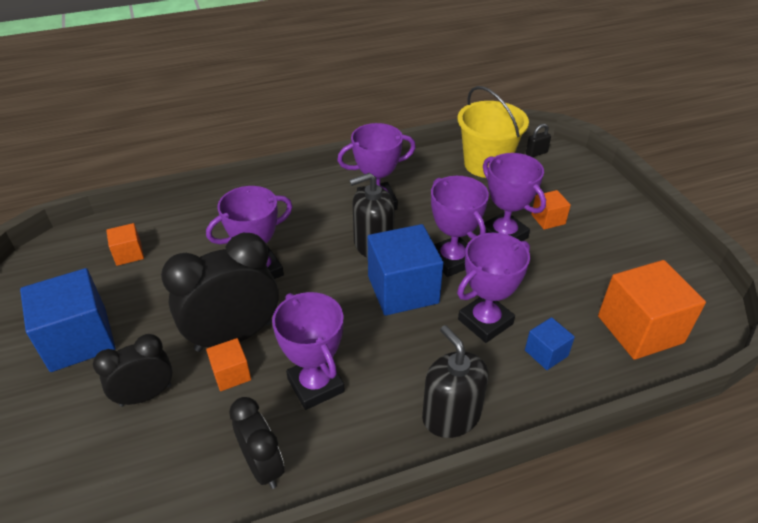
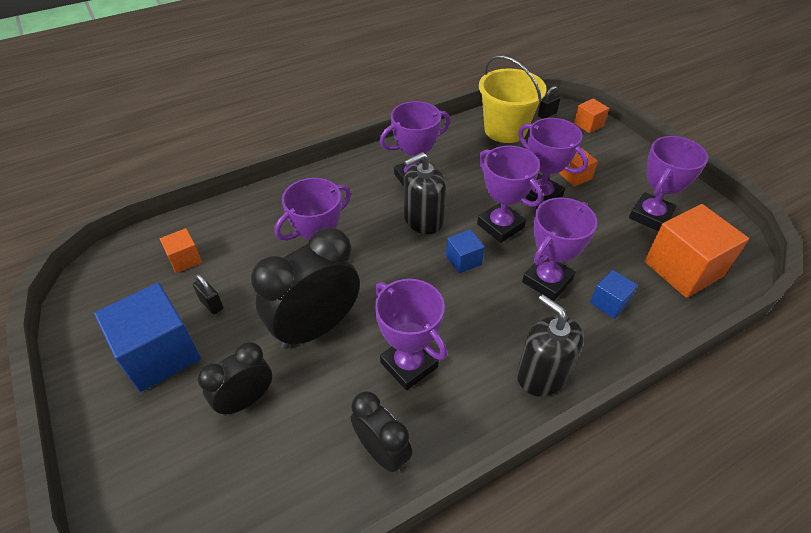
camera: 10 degrees left, 5 degrees up
orange cube [206,338,251,391] -> orange cube moved to [574,98,609,133]
blue cube [367,224,444,316] -> blue cube [446,229,485,274], size x0.49
none -> black padlock [193,274,223,314]
none -> purple trophy [629,136,708,231]

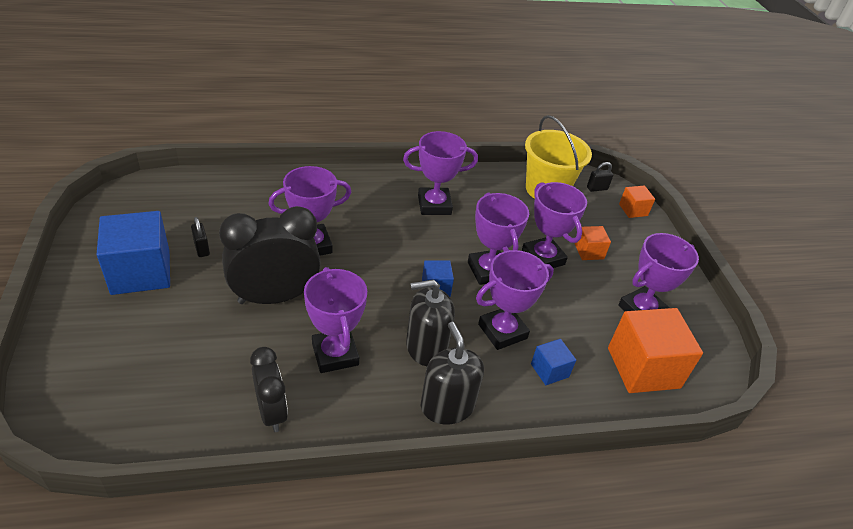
camera: 15 degrees right, 5 degrees down
orange cube [160,228,202,273] -> none
black clock [198,342,272,416] -> none
black soap dispenser [404,152,446,234] -> black soap dispenser moved to [406,279,455,366]

